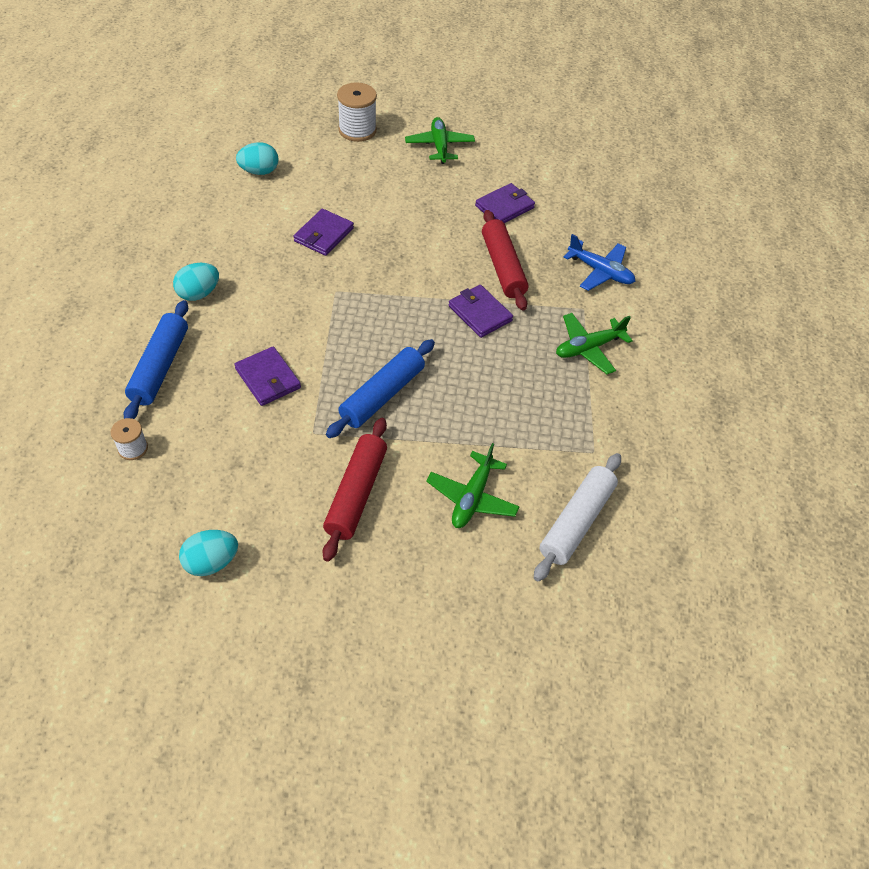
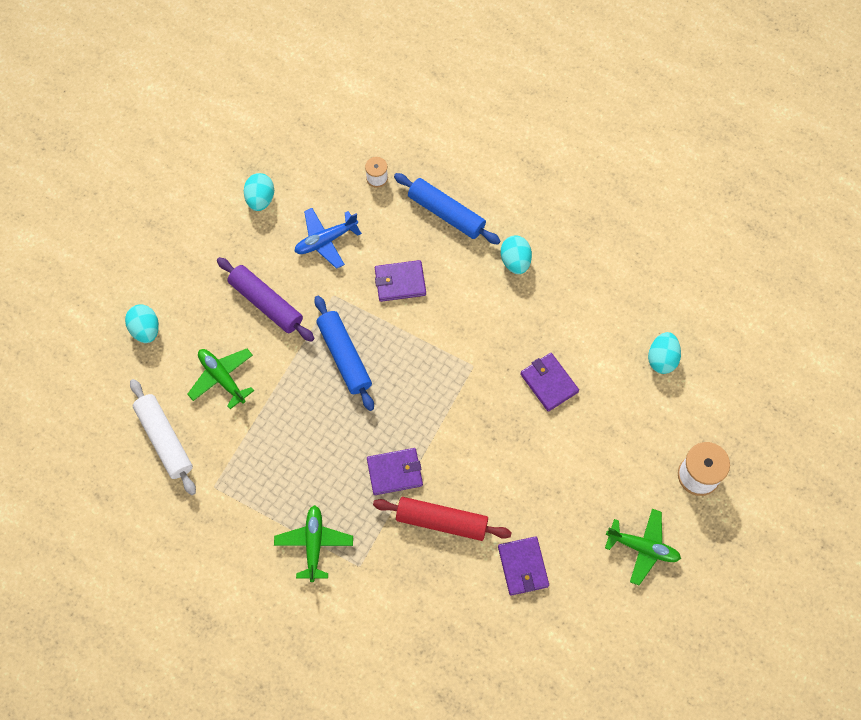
camera: 120 degrees right, 15 degrees up
red rolling pin [323,418,387,562] -> purple rolling pin [217,257,314,342]
blue plane [564,234,635,291] -> blue plane moved to [294,208,362,269]
none -> turquoise egg [125,304,159,343]

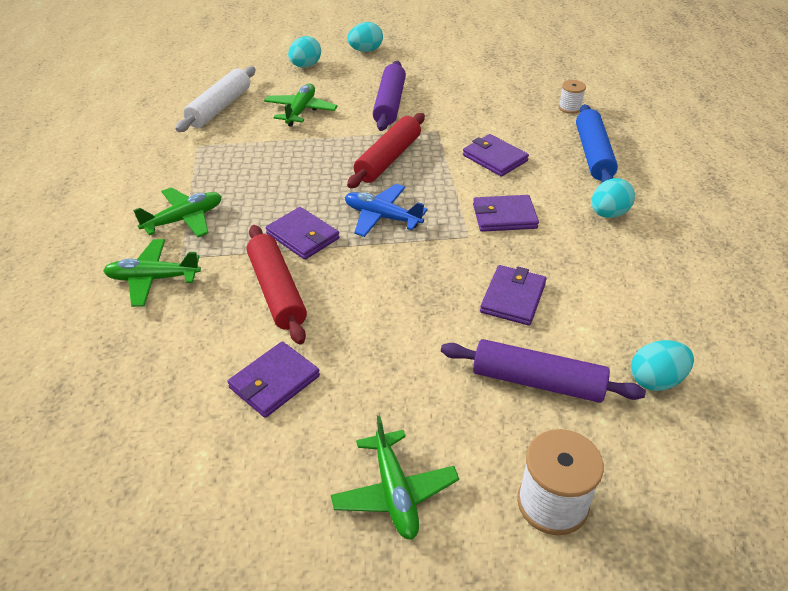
camera: 55 degrees right, 25 degrees down
turquoise egg [244,173,274,211] -> turquoise egg moved to [347,22,383,52]
blue plane [294,208,362,269] -> blue plane moved to [345,184,428,237]
blue rolling pin [315,296,374,411] -> red rolling pin [347,113,425,188]
none -> green plane [103,239,201,307]
none -> purple rolling pin [441,339,646,403]
none -> purple wallet [473,195,539,232]

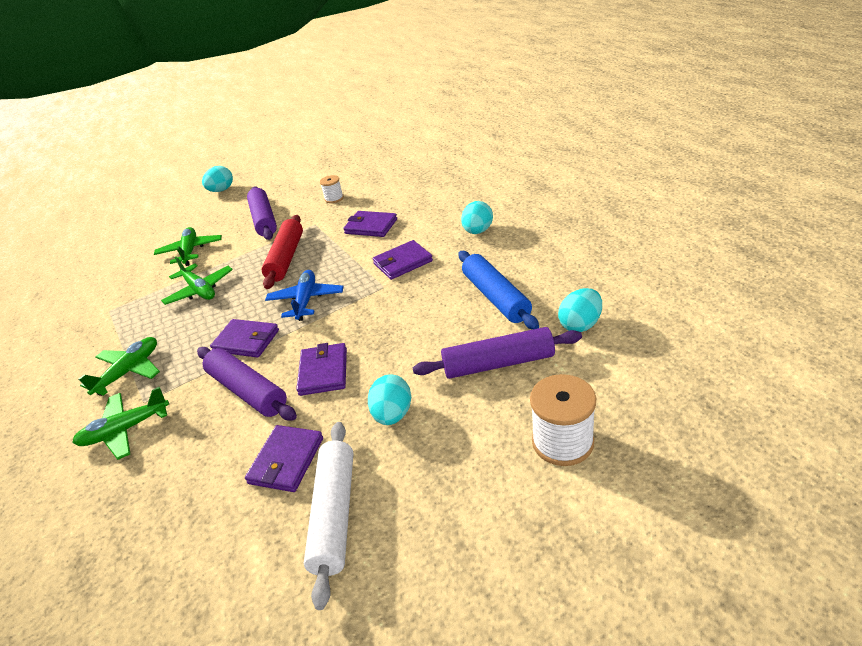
camera: 20 degrees left, 5 degrees down
white rolling pin [176,66,256,132] -> white rolling pin moved to [304,422,353,610]
red rolling pin [247,225,307,344] -> purple rolling pin [197,347,297,420]
turquoise egg [288,36,321,68] -> turquoise egg moved to [368,374,411,425]
green plane [331,415,459,540] -> green plane moved to [161,256,233,305]
blue plane [345,184,428,237] -> blue plane turned 90 degrees clockwise [265,270,344,321]
purple wallet [480,265,547,326] -> purple wallet moved to [296,343,347,396]
white spool [558,80,586,114] -> white spool moved to [320,175,344,203]
blue rolling pin [576,104,618,183] -> blue rolling pin moved to [458,251,539,330]

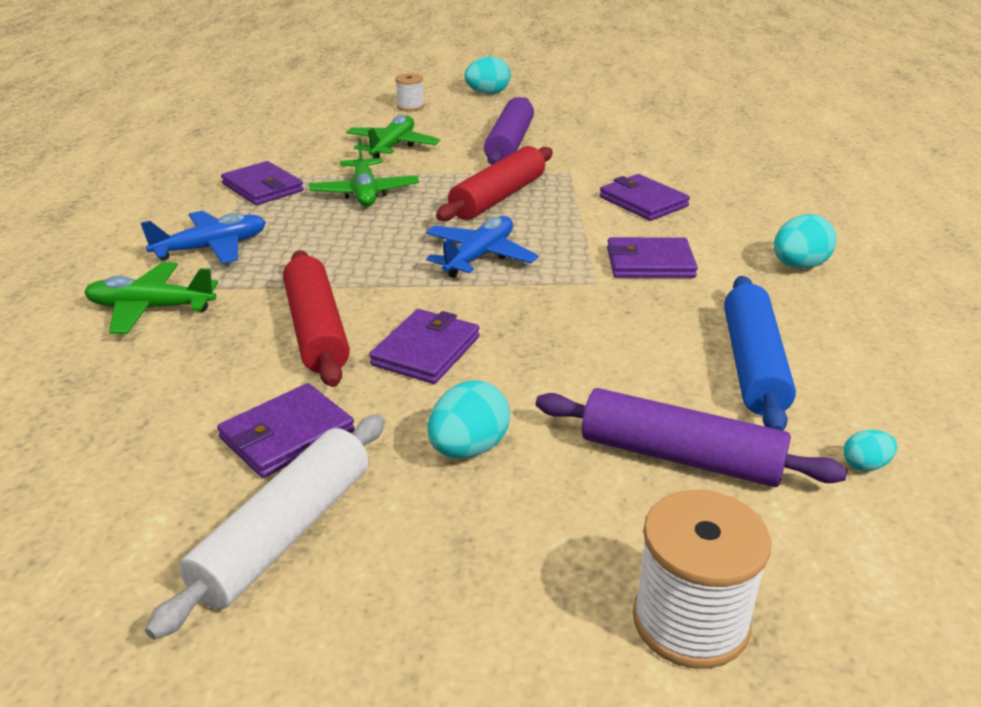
camera: 25 degrees right, 5 degrees down
green plane [79,337,160,396] -> blue plane [141,211,266,264]
purple rolling pin [197,347,297,420] -> red rolling pin [283,250,350,387]
purple wallet [210,319,279,358] -> purple wallet moved to [221,161,304,205]
white spool [320,175,344,203] -> white spool moved to [395,73,424,111]
turquoise egg [558,288,602,332] -> turquoise egg [843,430,897,471], size x0.55

